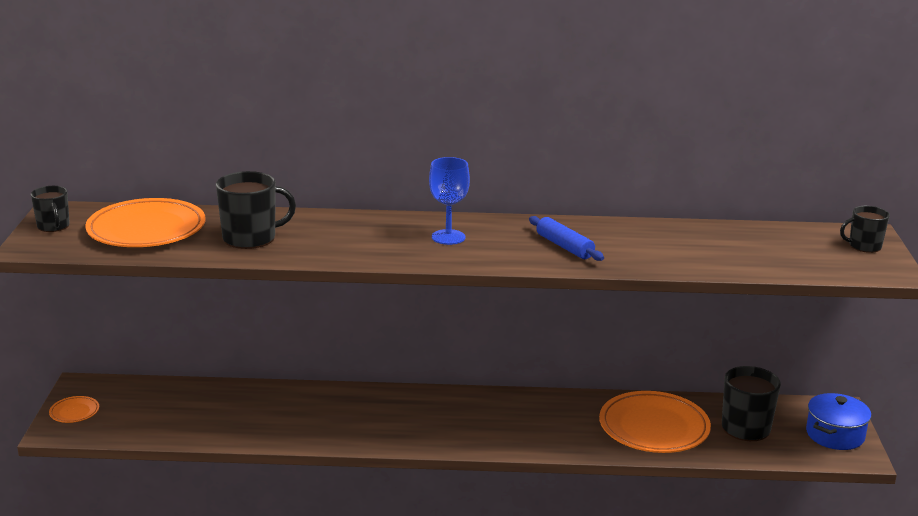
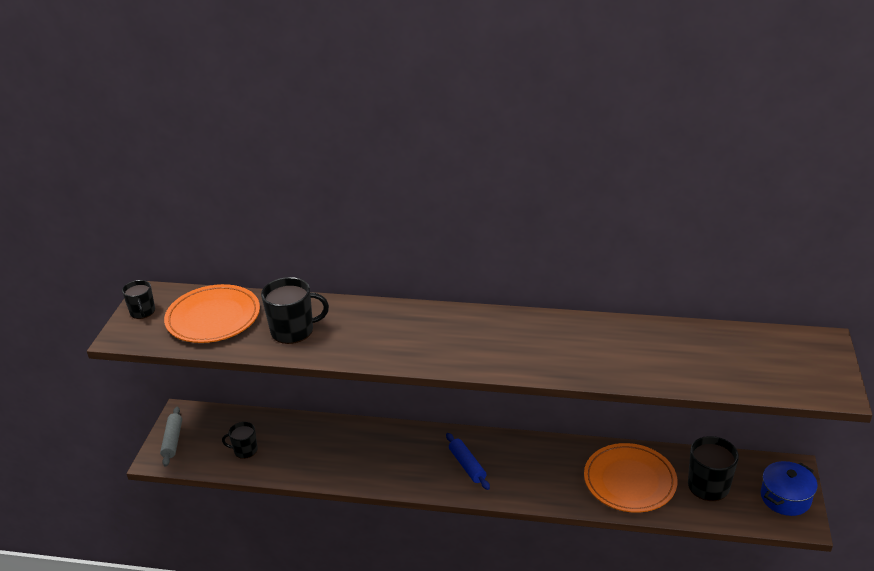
camera: 10 degrees right, 10 degrees up
orange plate [49,396,99,423] -> grey rolling pin [160,407,182,467]
blue goblet [429,157,470,245] -> none
blue rolling pin [529,216,604,261] -> blue rolling pin moved to [446,433,490,490]
black mug [840,206,890,253] -> black mug moved to [222,422,258,459]

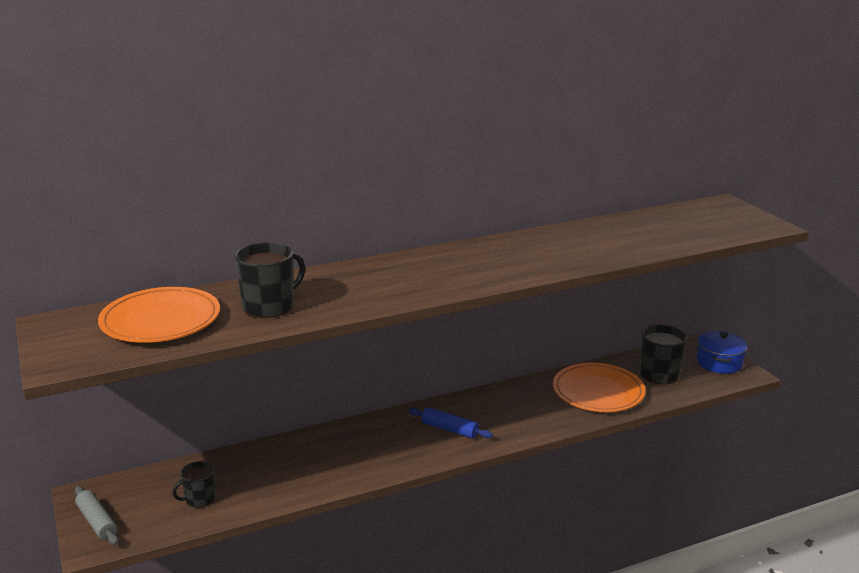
camera: 35 degrees left, 10 degrees down
black mug [122,280,155,319] -> none

